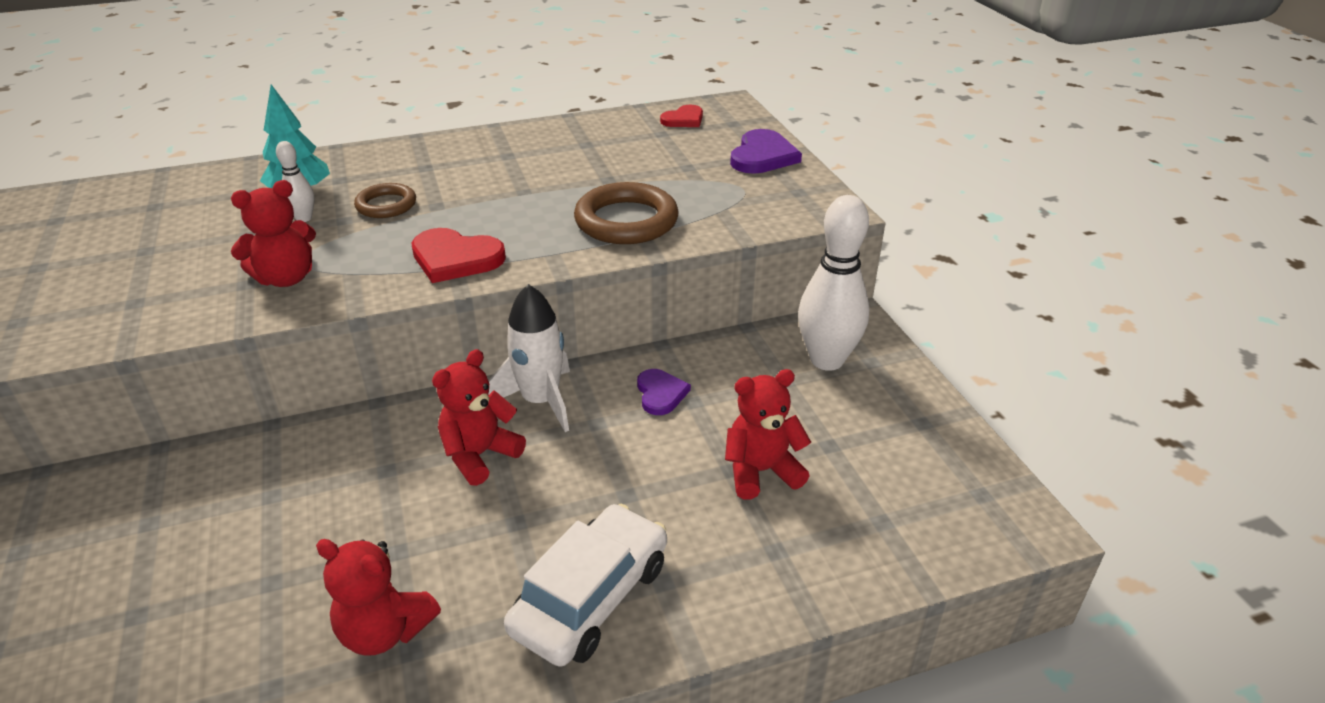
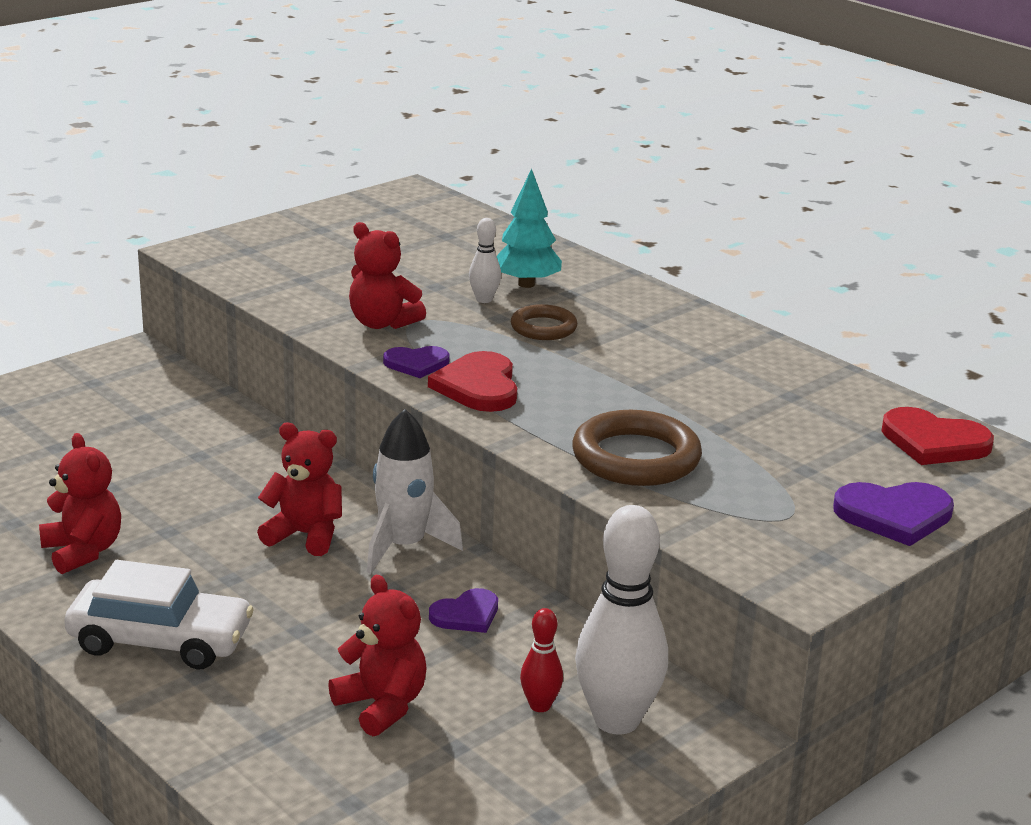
camera: 65 degrees right, 10 degrees down
red teddy bear [316,539,441,656] -> red teddy bear turned 150 degrees clockwise [39,433,121,574]
red heart [660,105,703,127] -> red heart [882,407,994,465], size x1.56
none -> purple heart [383,346,450,378]
none -> red bowling pin [520,608,563,712]

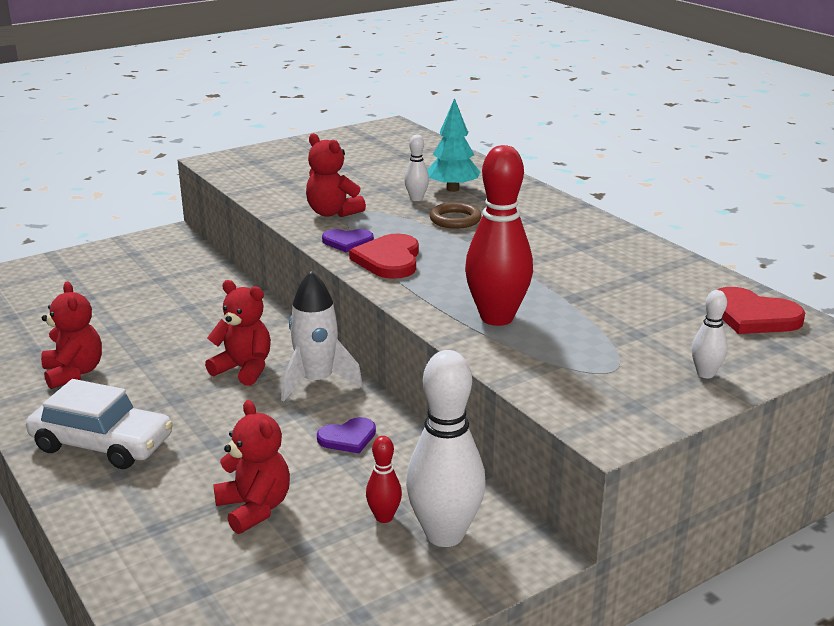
camera: 10 degrees right, 0 degrees up
brown ring [572,410,702,486] -> red bowling pin [465,145,533,326]
purple heart [833,482,954,546] -> white bowling pin [691,290,728,378]

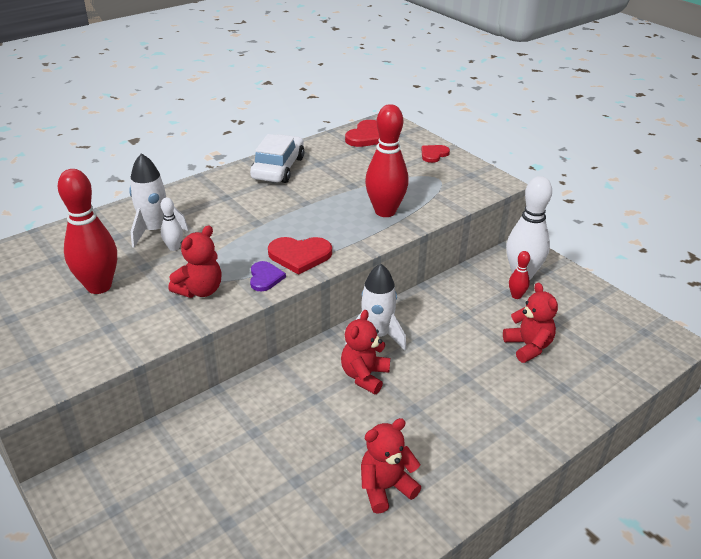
camera: 95 degrees left, 10 degrees up
white car [26,379,173,469] -> white car moved to [250,134,305,183]
red teddy bear [213,400,290,534] -> red teddy bear turned 105 degrees clockwise [503,282,558,363]
purple heart [317,417,376,453] -> none
turquoise tree [427,98,480,192] -> white rocket [129,153,188,248]
brown ring [430,202,482,229] -> none
white bowling pin [691,290,728,378] -> red heart [421,145,450,163]
none -> red bowling pin [58,169,117,294]

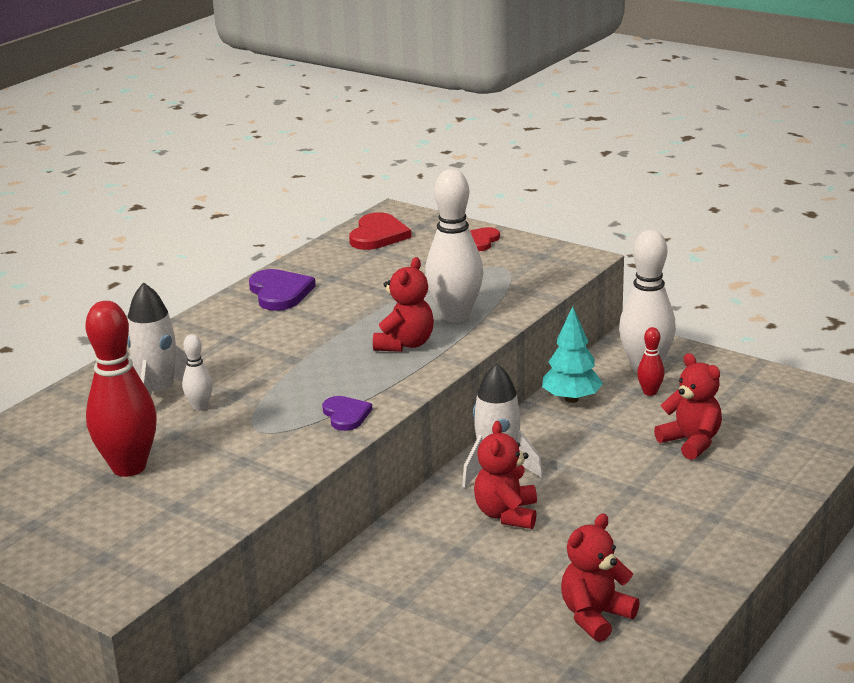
camera: 15 degrees left, 10 degrees down
red teddy bear [168,225,222,298] -> red teddy bear moved to [373,257,434,352]
white car [250,134,305,183] -> purple heart [249,269,316,311]
red heart [268,237,332,275] -> none
red bowling pin [365,104,409,217] -> white bowling pin [425,169,483,322]
none -> turquoise tree [542,306,603,403]

